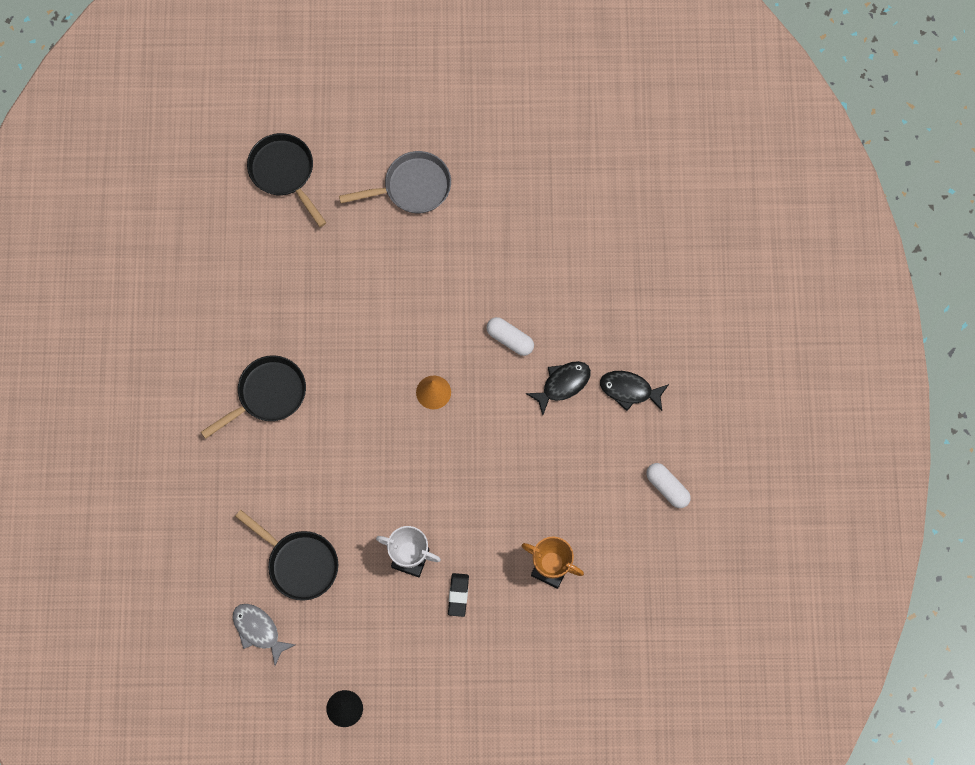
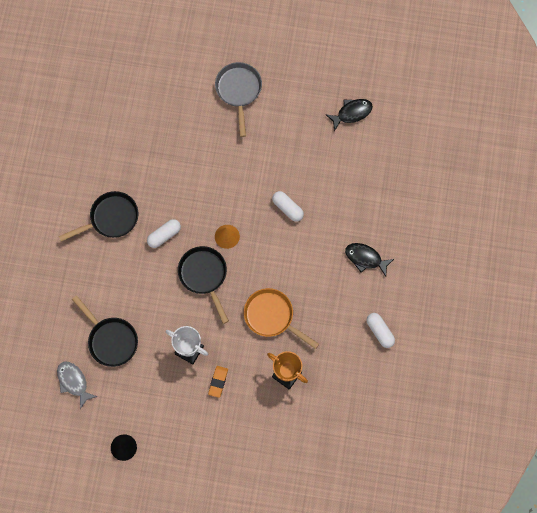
camera: 10 degrees right, 0 degrees up
black pan [247,133,327,227] -> black pan moved to [178,246,229,324]
grey pan [339,151,451,213] -> grey pan turned 90 degrees counterclockwise [215,62,262,137]
black eraser [448,573,469,617] -> orange eraser [208,366,228,398]
black fish [526,361,591,415] -> black fish moved to [325,99,373,132]
none -> white capsule [147,219,181,248]
none -> orange pan [244,288,319,349]

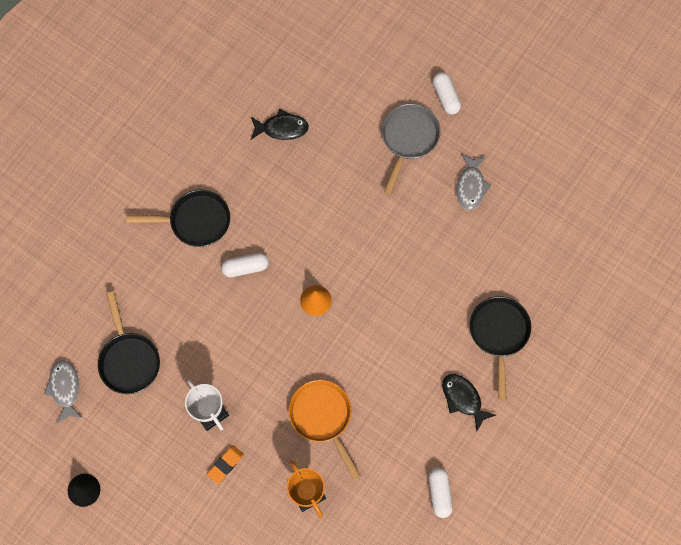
camera: 25 degrees right, 0 degrees up
black pan [178,246,229,324] -> black pan moved to [470,296,531,400]
white capsule [272,191,304,222] -> white capsule moved to [433,72,461,115]
black fish [325,99,373,132] -> black fish moved to [251,109,309,140]
none -> grey fish [456,154,491,211]

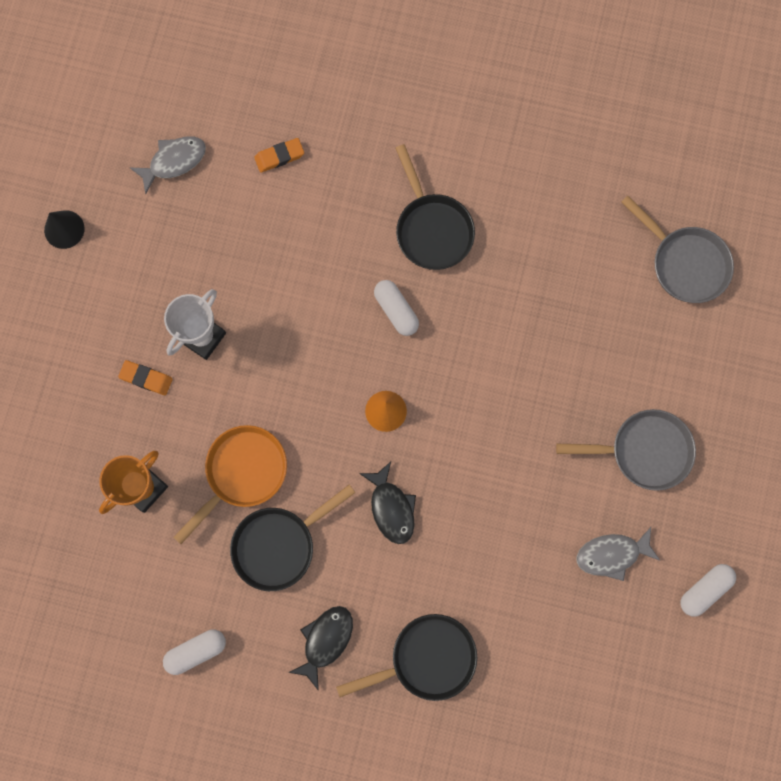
camera: 70 degrees right, 5 degrees up
black pan [98,291,160,394] -> black pan moved to [230,485,355,591]
black fish [251,109,309,140] -> black fish moved to [359,462,416,544]
white capsule [433,72,461,115] -> white capsule moved to [680,564,736,617]
none -> orange eraser [254,138,304,173]
none -> grey pan [621,196,734,303]

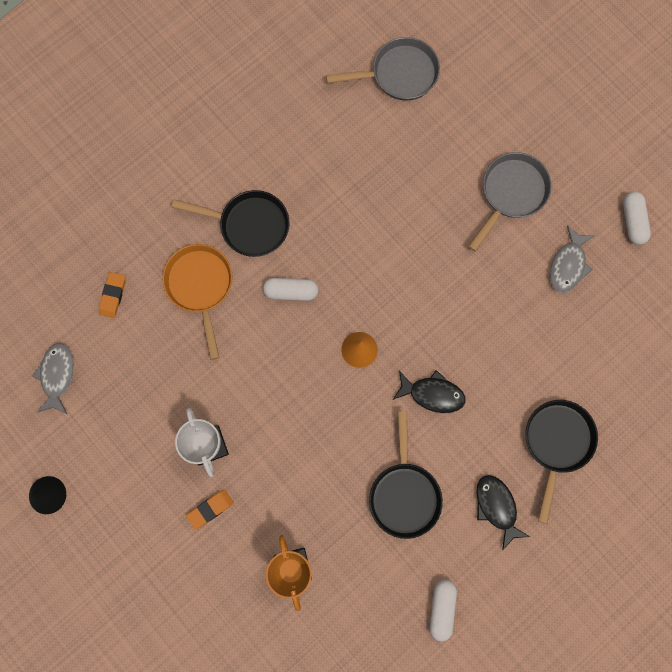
camera: 55 degrees left, 0 degrees up
orange pan [173,425,287,544] -> orange pan moved to [162,244,233,360]

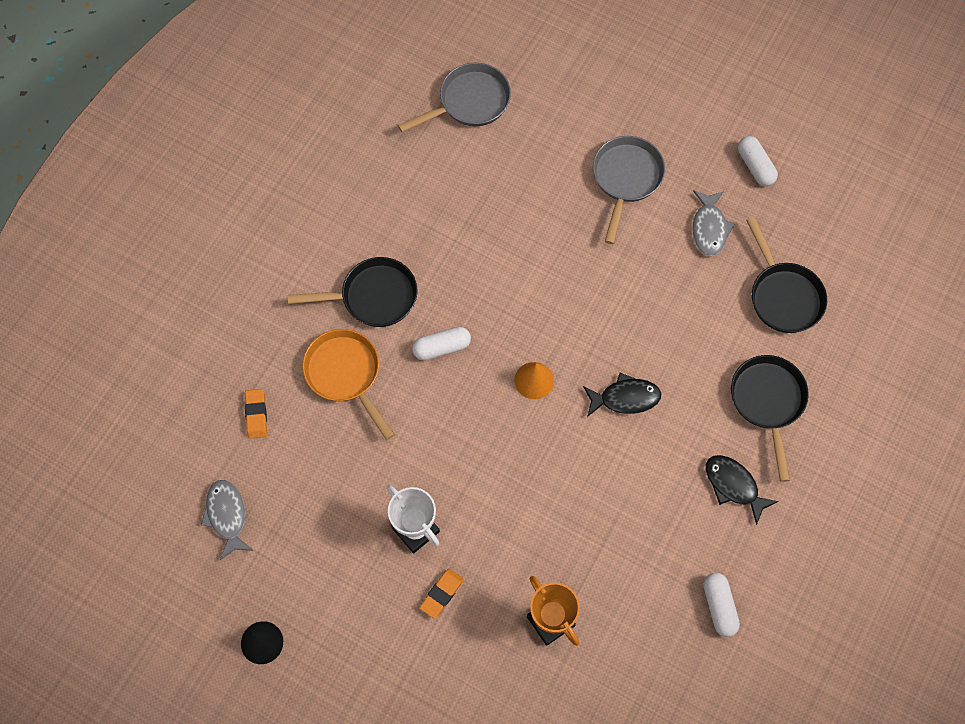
camera: 20 degrees left, 10 degrees down
black pan [369,411,443,539] -> black pan moved to [746,217,827,333]

